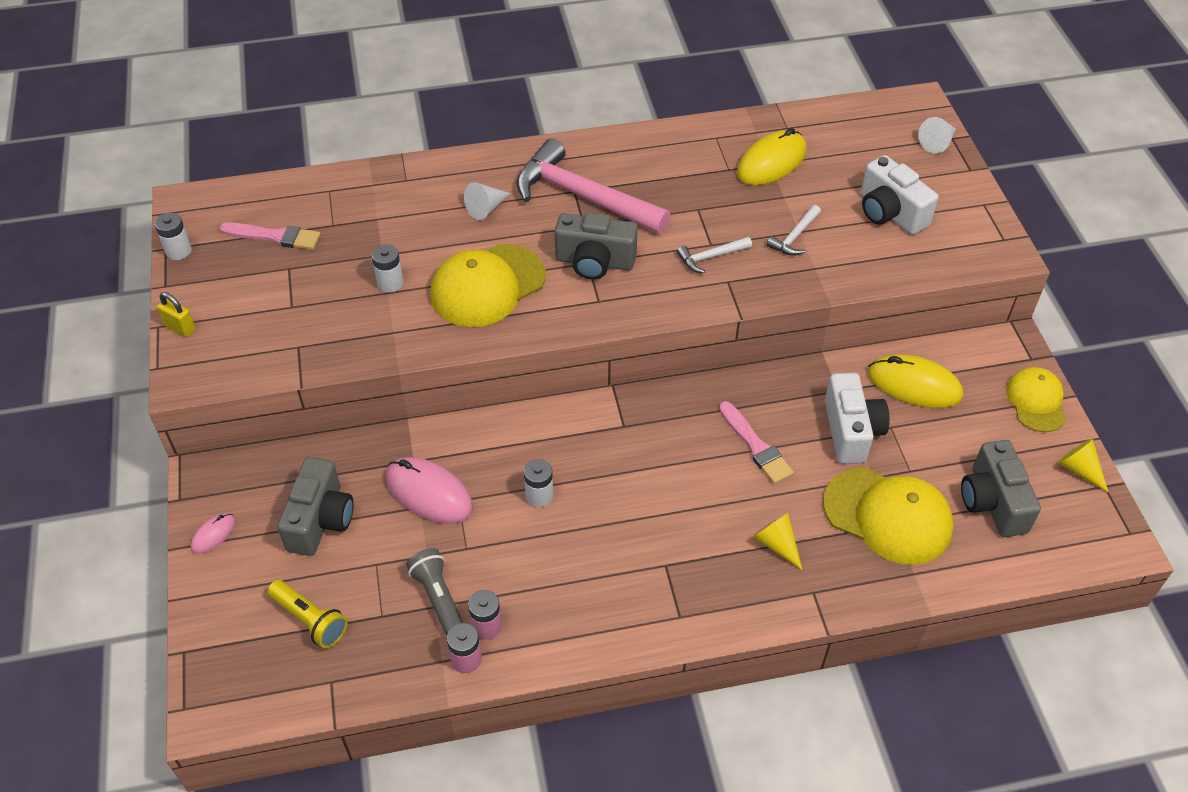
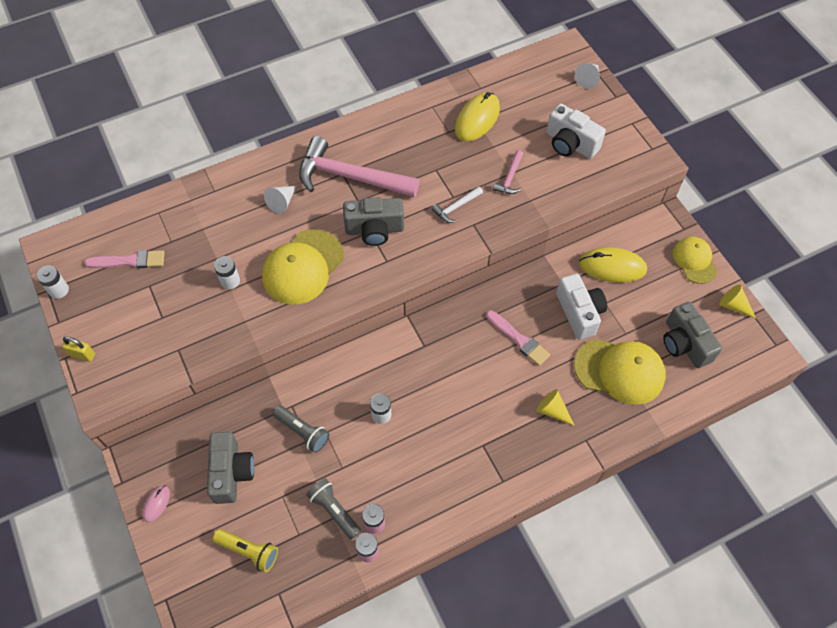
camera: 15 degrees left, 10 degrees up
pink mouse [386,457,473,523] -> grey flashlight [273,405,329,453]
white hammer [767,205,821,256] -> pink hammer [493,150,523,194]

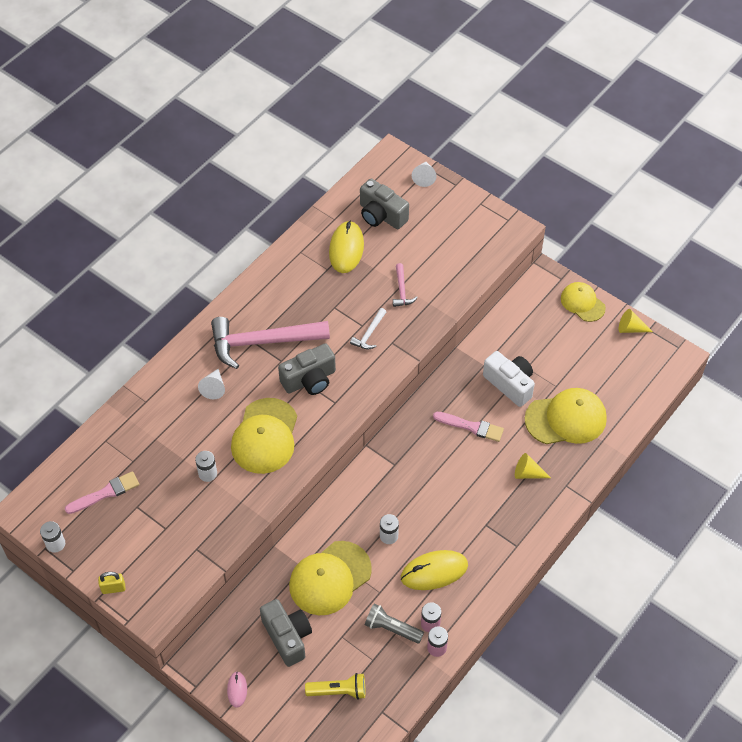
camera: 25 degrees left, 5 degrees down
grey flashlight [273,405,329,453] -> yellow cap [289,541,372,615]
white camera [546,104,606,159] -> none
yellow mouse [579,247,647,283] -> yellow mouse moved to [401,550,468,590]
grey camera [663,302,722,368] -> grey camera moved to [360,178,409,229]

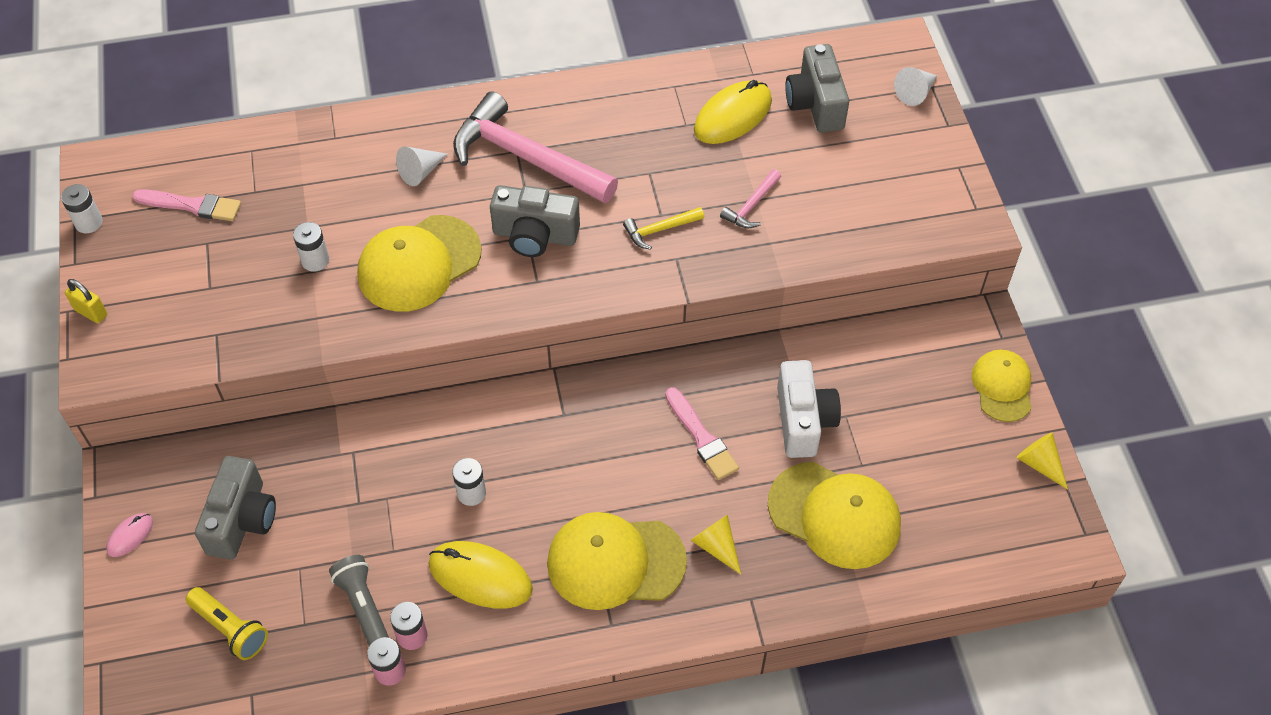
camera: 40 degrees right, 0 degrees up
yellow cap [289,541,372,615] -> yellow cap moved to [547,512,687,610]
white hammer [350,308,386,350] -> yellow hammer [623,207,704,250]

